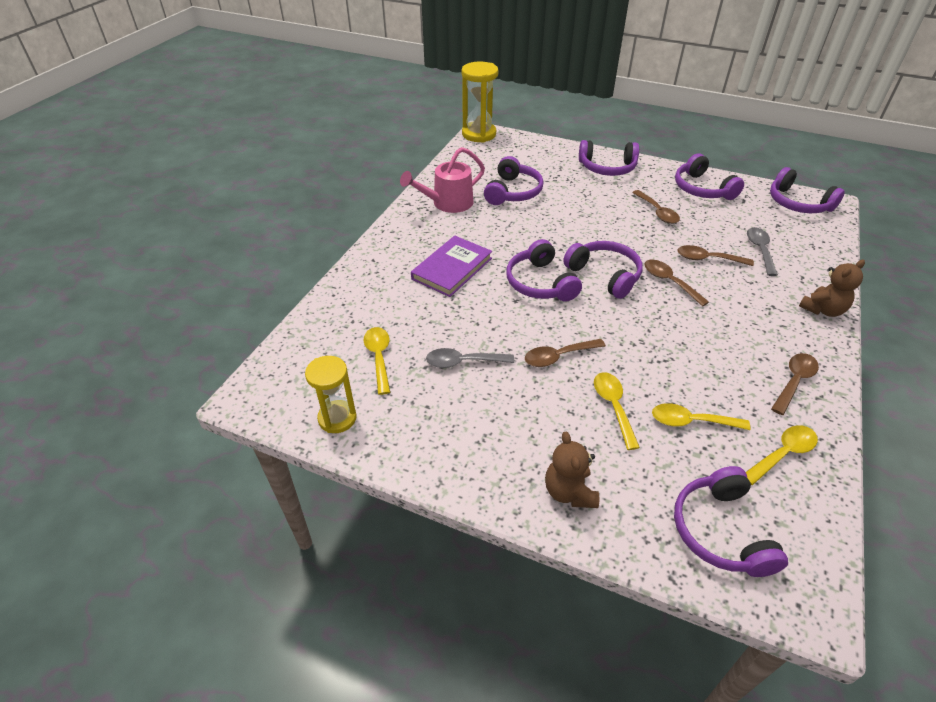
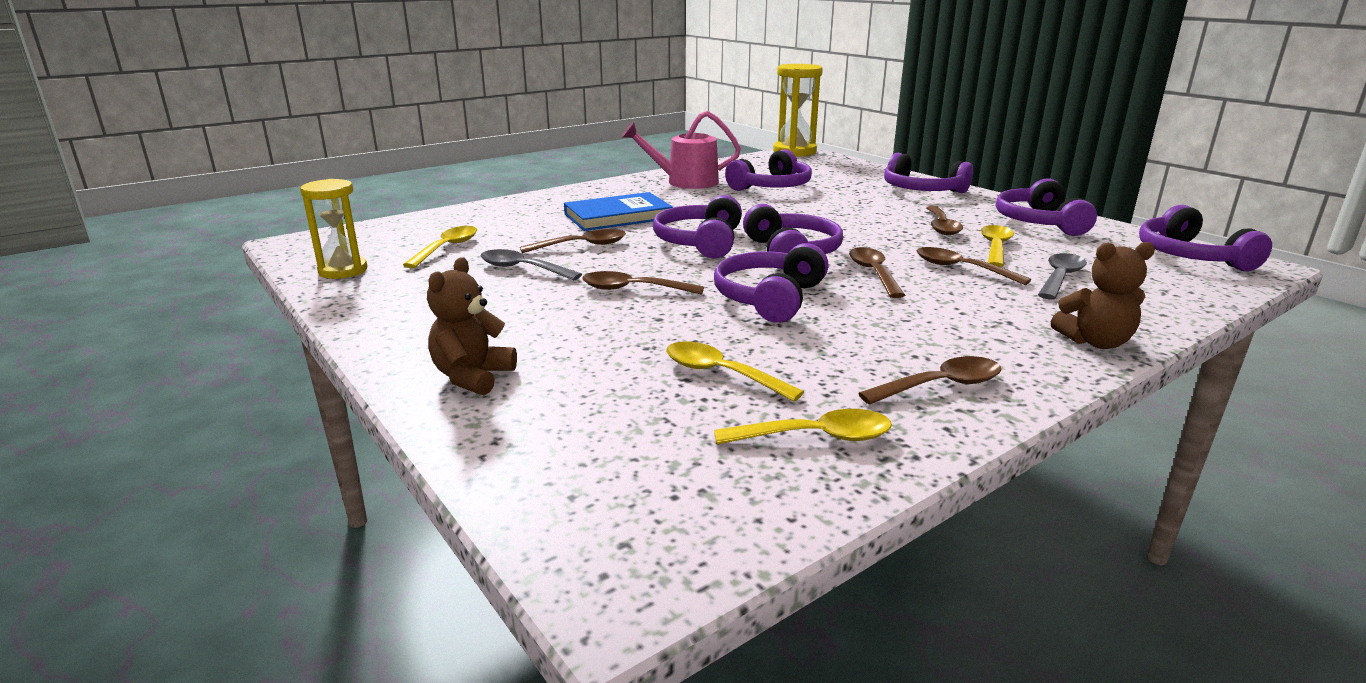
camera: 30 degrees right, 20 degrees down
purple book [411,236,492,297] -> blue book [564,192,673,231]
yellow spoon [594,372,640,450] -> yellow spoon moved to [981,225,1014,267]
purple headphones [674,466,788,577] -> purple headphones moved to [714,243,829,323]
none -> brown spoon [520,229,626,253]

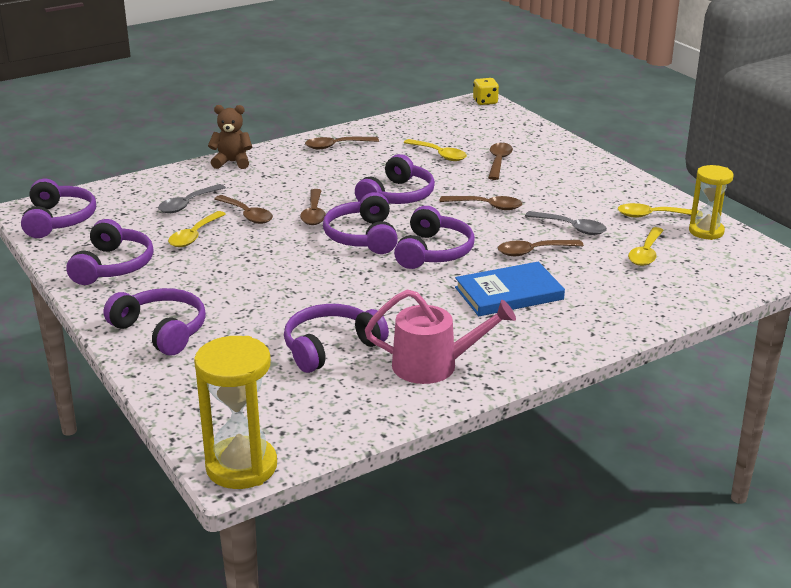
camera: 175 degrees left, 5 degrees up
brown teddy bear [427,257,517,395] -> none
yellow spoon [714,409,892,444] -> yellow spoon moved to [618,203,699,218]
brown spoon [926,206,963,235] -> brown spoon moved to [488,143,513,180]
none -> yellow dice [473,78,499,105]

